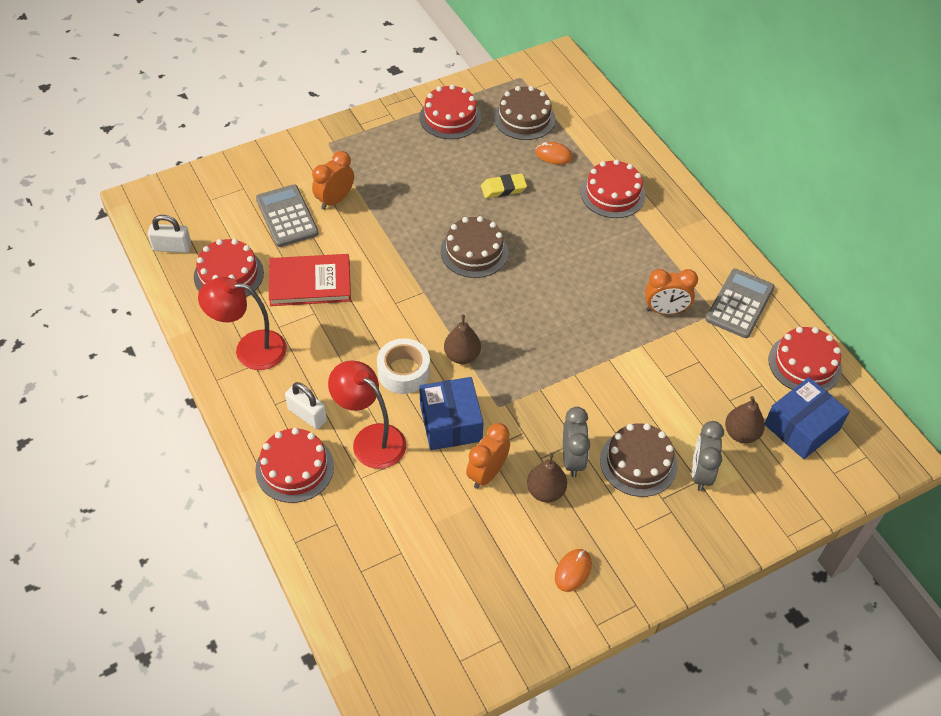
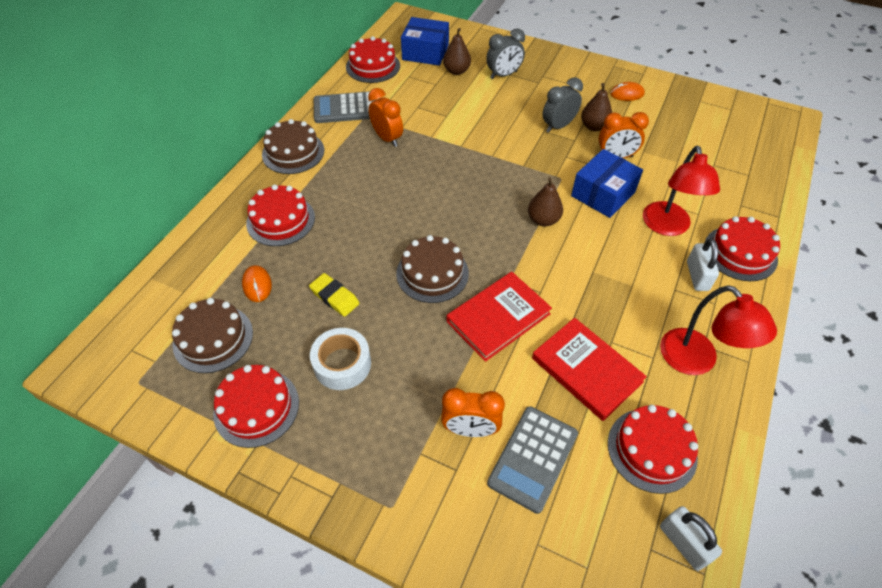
camera: 125 degrees left, 0 degrees up
white tape [377,338,430,394] -> white tape moved to [310,328,371,390]
brown cake [600,423,678,497] -> brown cake moved to [262,119,324,174]
none -> red book [446,272,552,362]

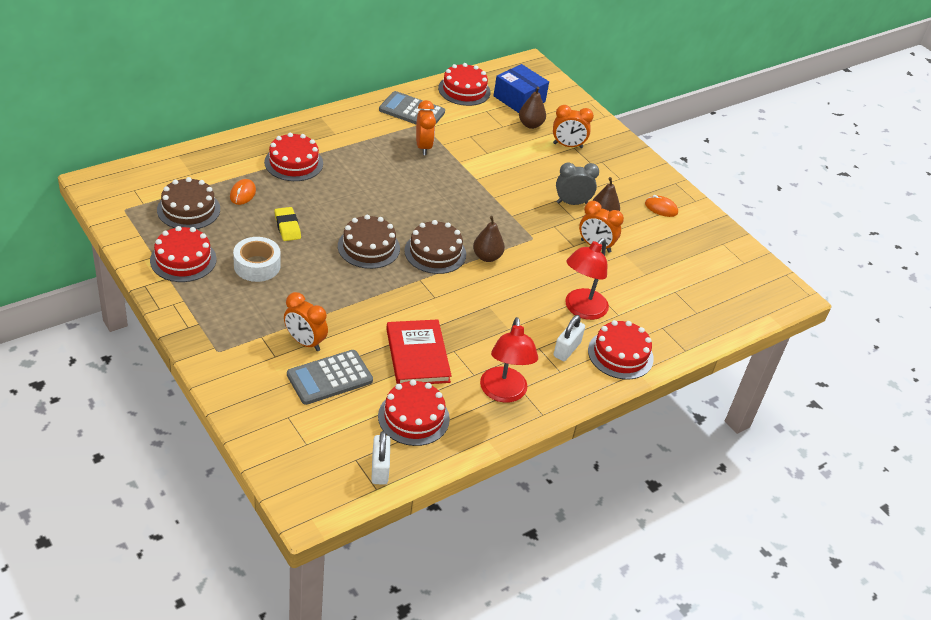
camera: 25 degrees right, 10 degrees down
brown cake [262,119,324,174] -> brown cake moved to [404,220,466,274]
red book [446,272,552,362] -> none
grey clock [486,29,525,79] -> orange clock [553,105,594,148]
blue box [571,149,643,218] -> none

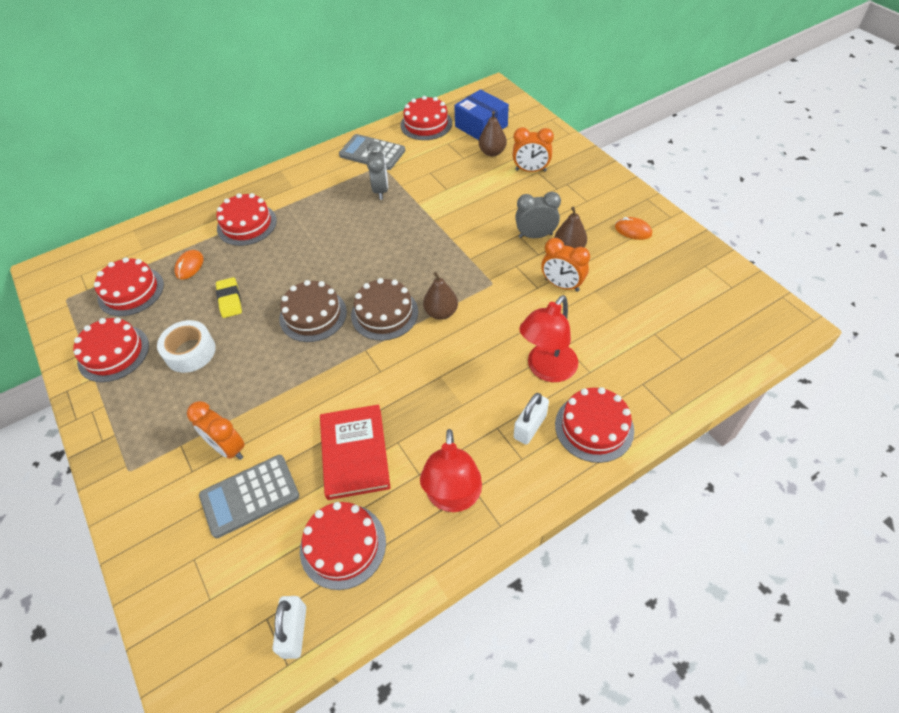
camera: 10 degrees right, 10 degrees up
brown cake [157,177,220,229] -> red cake [94,257,164,316]
orange clock [416,100,436,155] -> grey clock [367,141,388,200]

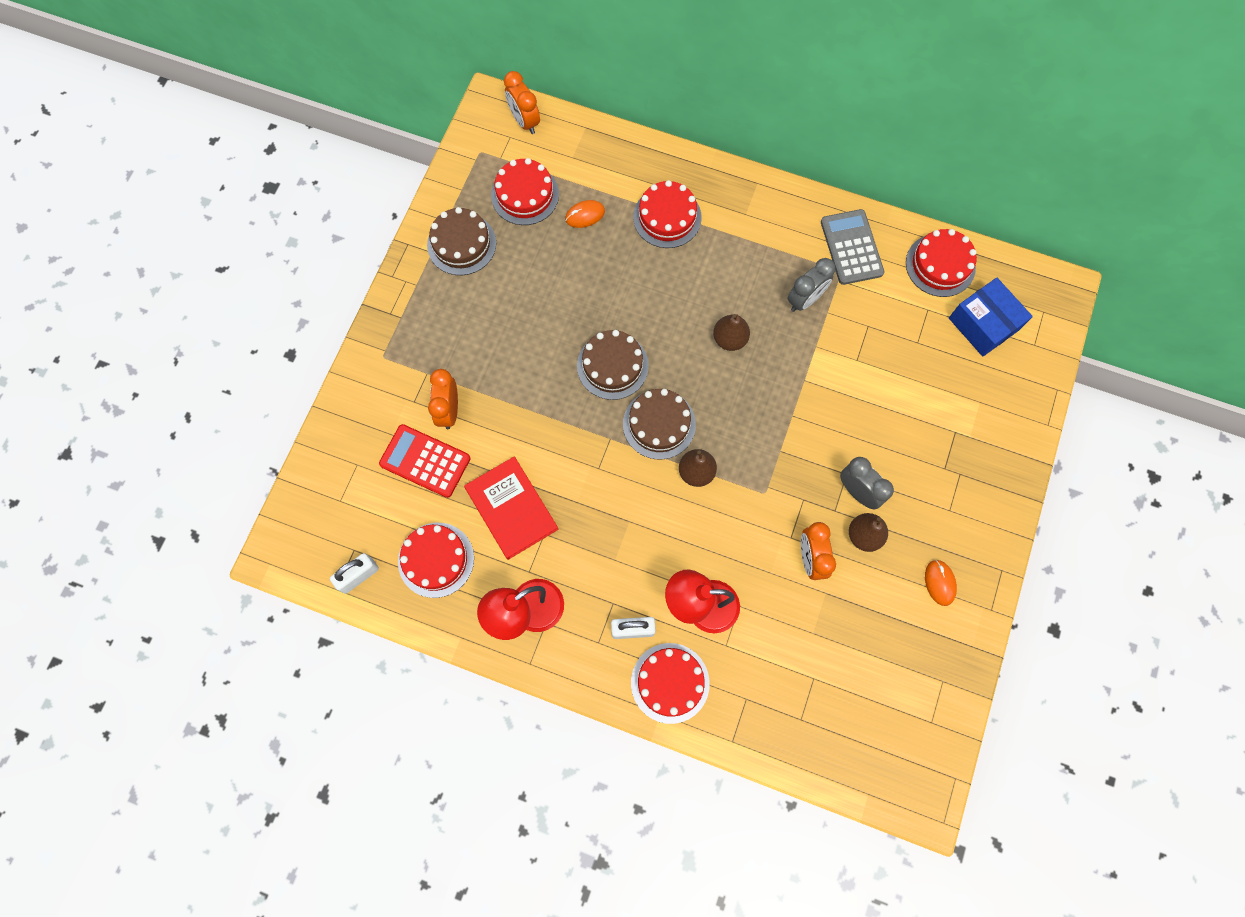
camera: 50 degrees right, 20 degrees up
red cake [73,318,149,382] -> brown cake [427,207,496,275]
white tape [157,320,216,373] -> none
grey calculator [199,455,299,538] -> red calculator [379,424,470,498]
yellow eraser [216,277,242,318] -> none
red book [320,404,391,500] -> red book turned 75 degrees counterclockwise [464,456,558,560]
blue box [454,89,509,140] -> blue box turned 45 degrees counterclockwise [949,278,1033,356]
brown pear [479,111,507,157] -> brown pear moved to [713,314,750,351]
orange clock [513,127,554,172] -> orange clock moved to [504,71,540,134]

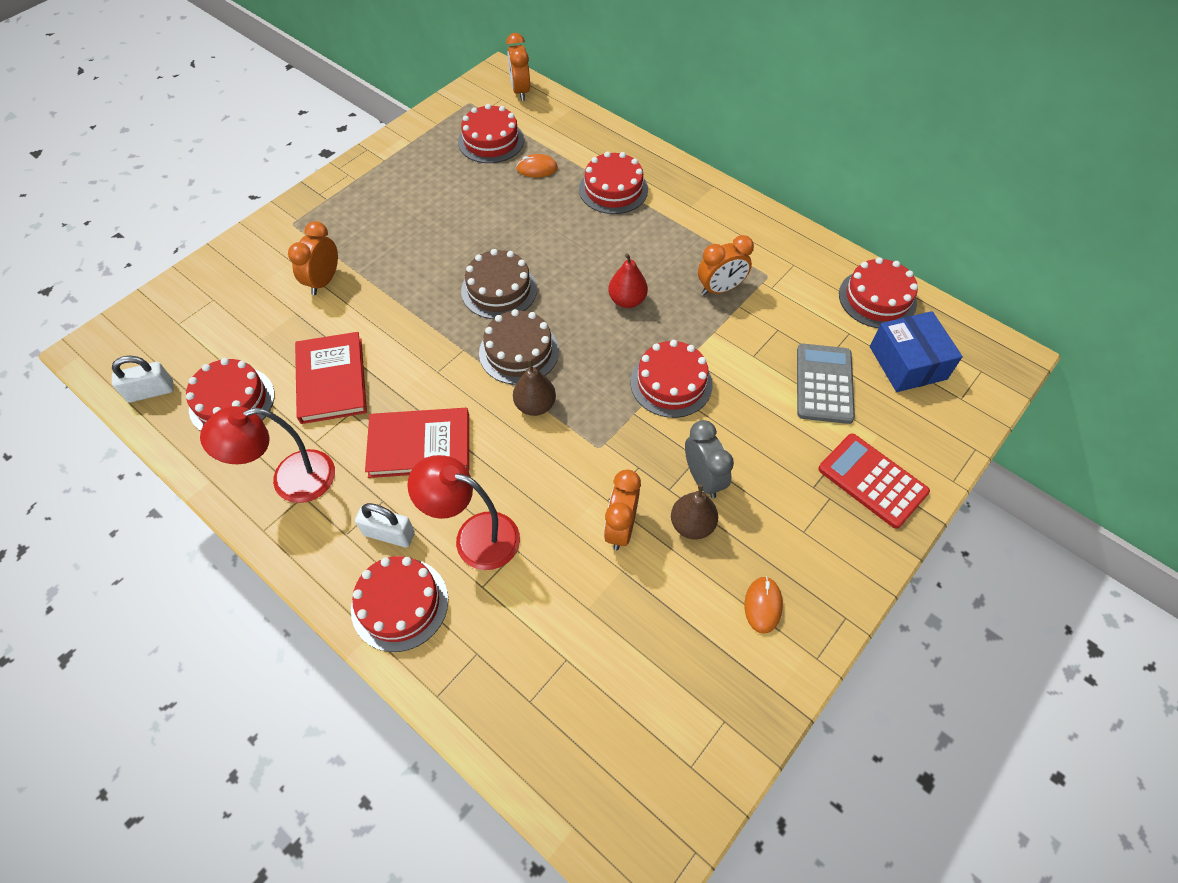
camera: 20 degrees right, 15 degrees down
red calculator [379,424,470,498] -> red calculator moved to [818,434,930,529]
brown cake [427,207,496,275] -> none
brown pear [713,314,750,351] -> red pear [608,253,648,308]
grey clock [788,258,835,312] -> orange clock [698,235,754,296]
grey calculator [821,209,884,285] -> grey calculator moved to [797,344,855,424]
none -> red book [365,408,469,478]
none -> red cake [631,340,713,418]

